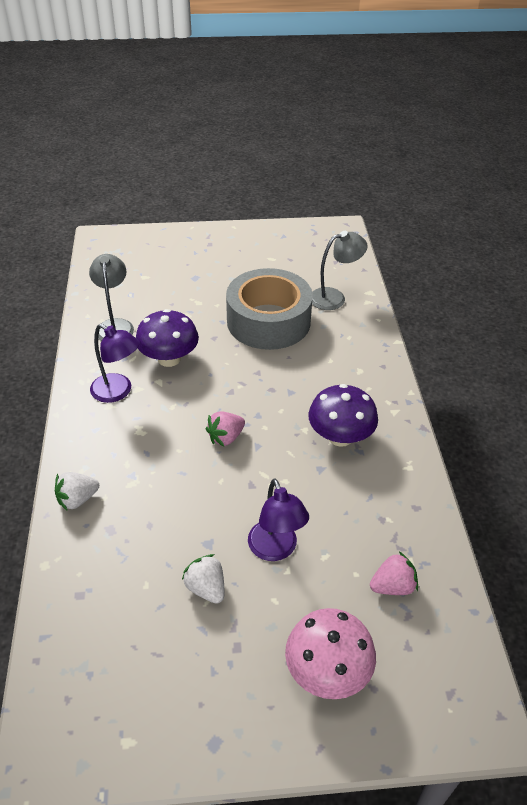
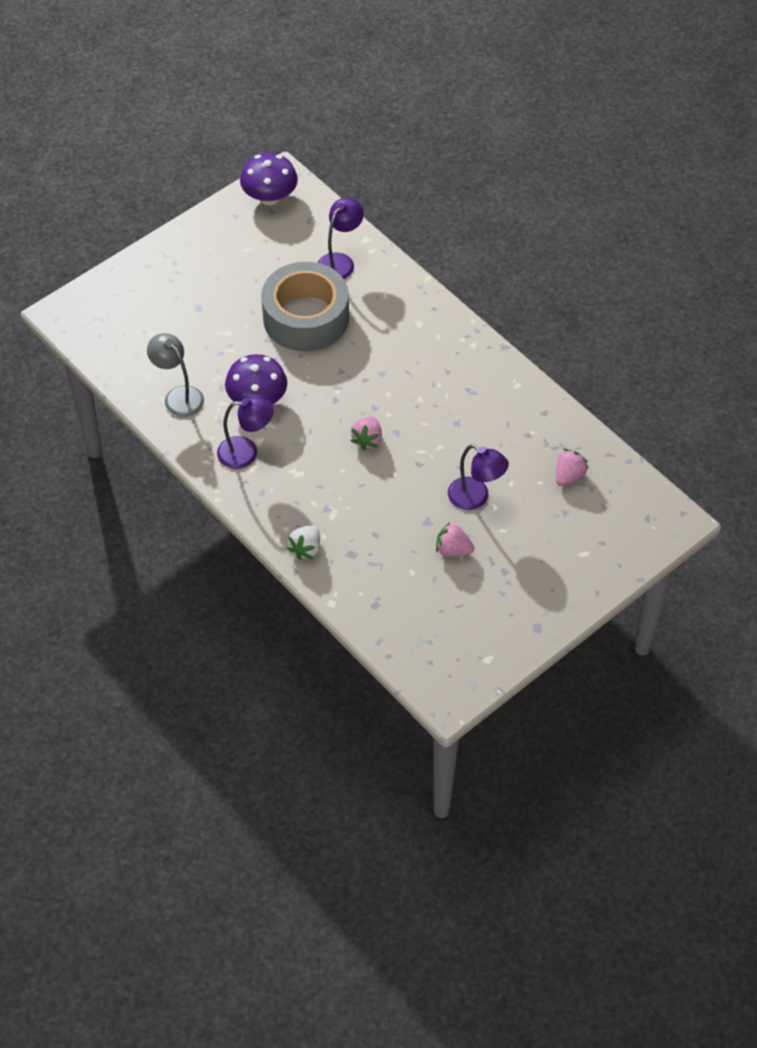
camera: 35 degrees left, 10 degrees up
white strawberry [182,554,224,604] -> pink strawberry [436,522,474,556]
pink mushroom [285,608,376,699] -> none
purple mushroom [309,384,378,447] -> purple mushroom moved to [240,153,298,205]
grey lamp [312,231,368,310] -> purple lamp [317,198,364,279]

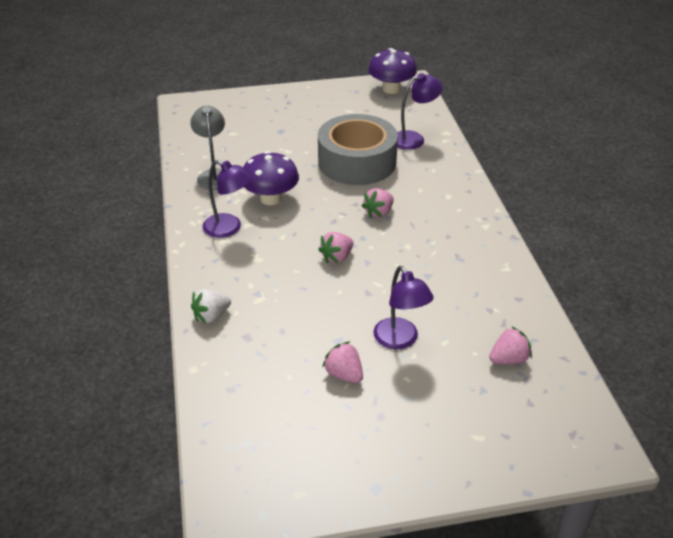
camera: 30 degrees right, 15 degrees down
none -> pink strawberry [362,188,394,218]

